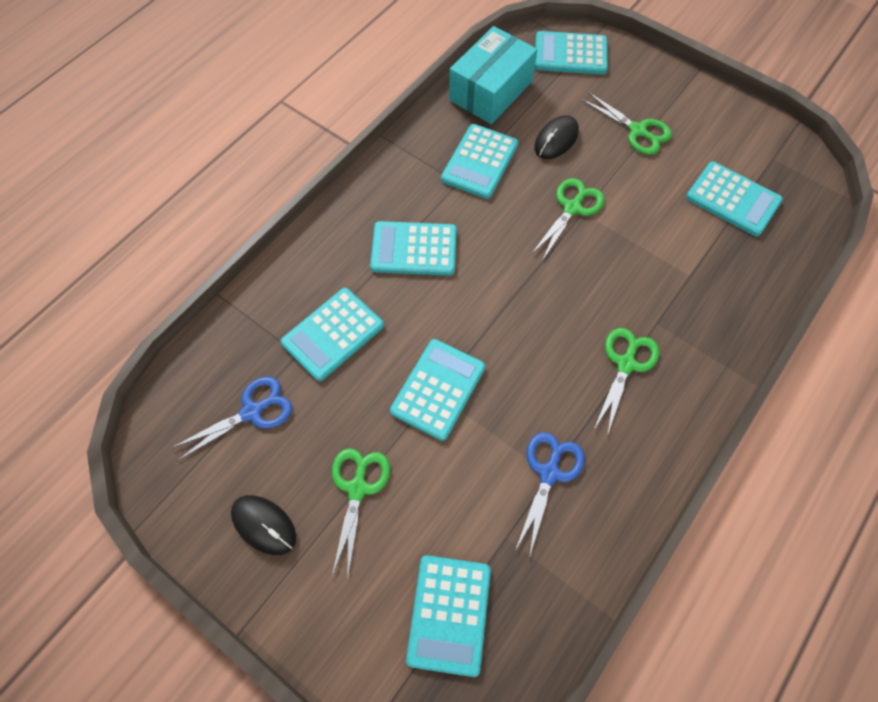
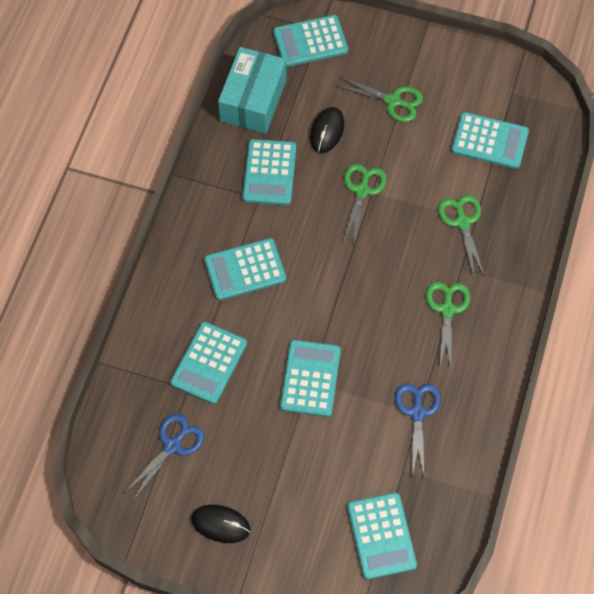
camera: 20 degrees left, 0 degrees up
green scissors [332,448,390,576] -> green scissors moved to [438,195,485,277]

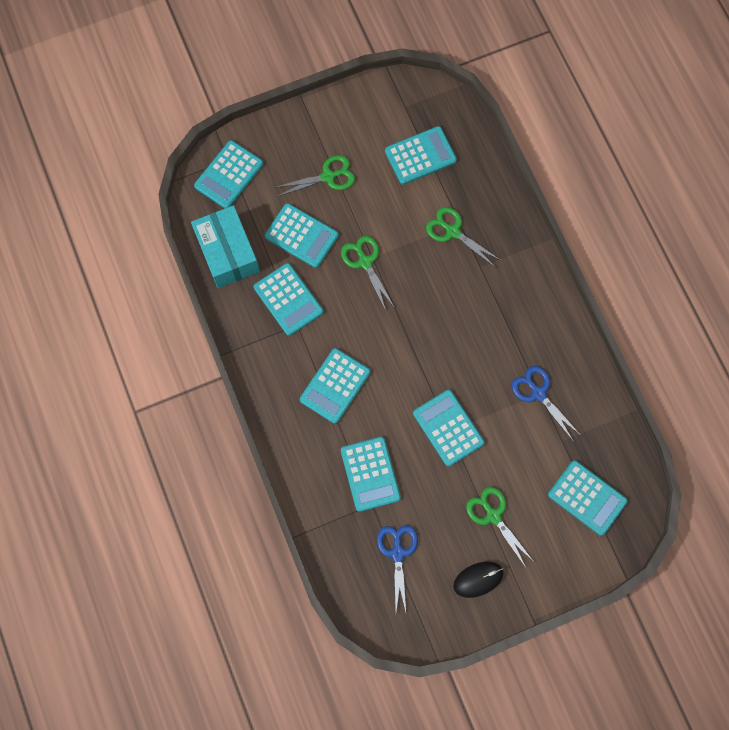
camera: 40 degrees left, 10 degrees up
black mouse [310,107,344,153] -> turquoise calculator [265,203,339,268]
green scissors [426,281,471,370] -> green scissors moved to [466,487,535,568]

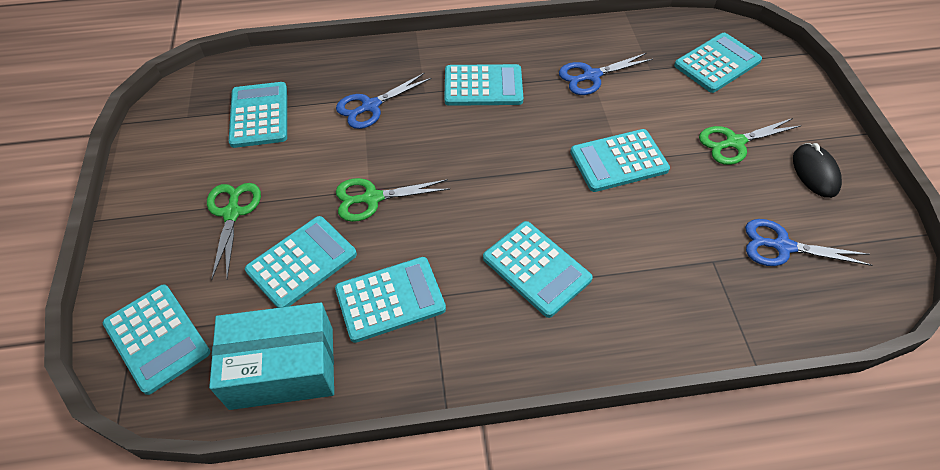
camera: 75 degrees left, 20 degrees down
turquoise calculator [341,437,401,512] -> turquoise calculator moved to [444,64,523,106]
green scissors [426,207,500,268] -> blue scissors [336,72,431,129]

